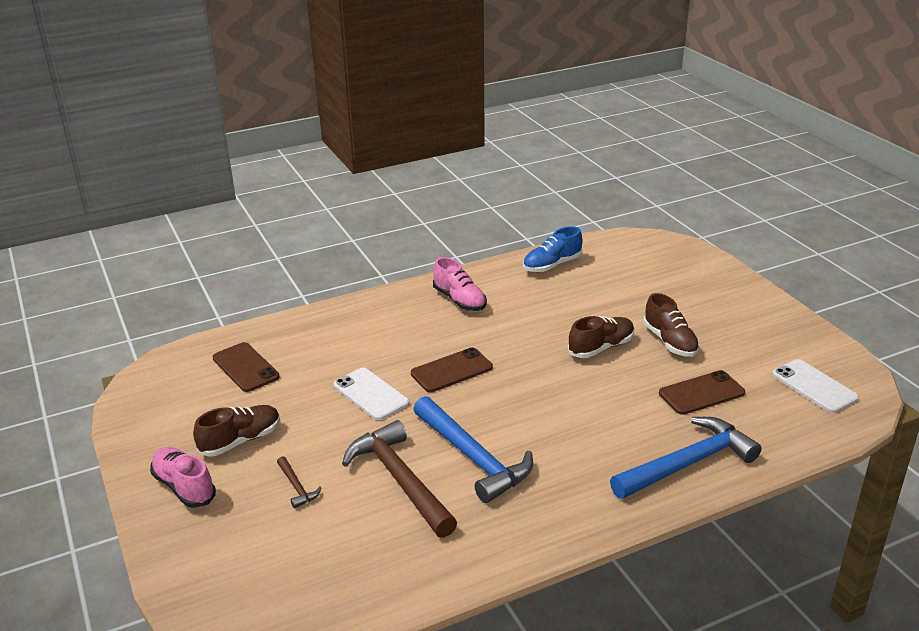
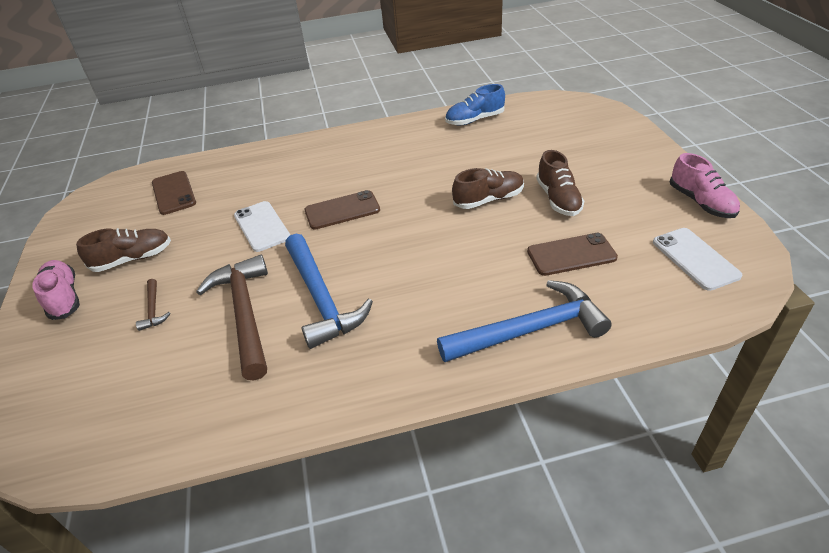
camera: 15 degrees right, 10 degrees up
pink shoe [433,257,487,311] -> pink shoe moved to [670,153,740,218]

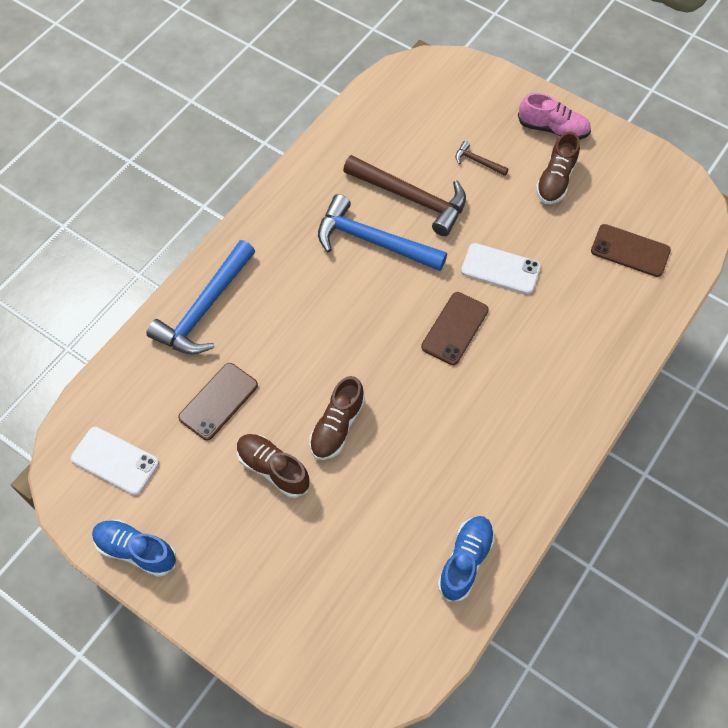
camera: 135 degrees right, 20 degrees up
pink shoe [670,153,740,218] -> blue shoe [92,520,176,577]

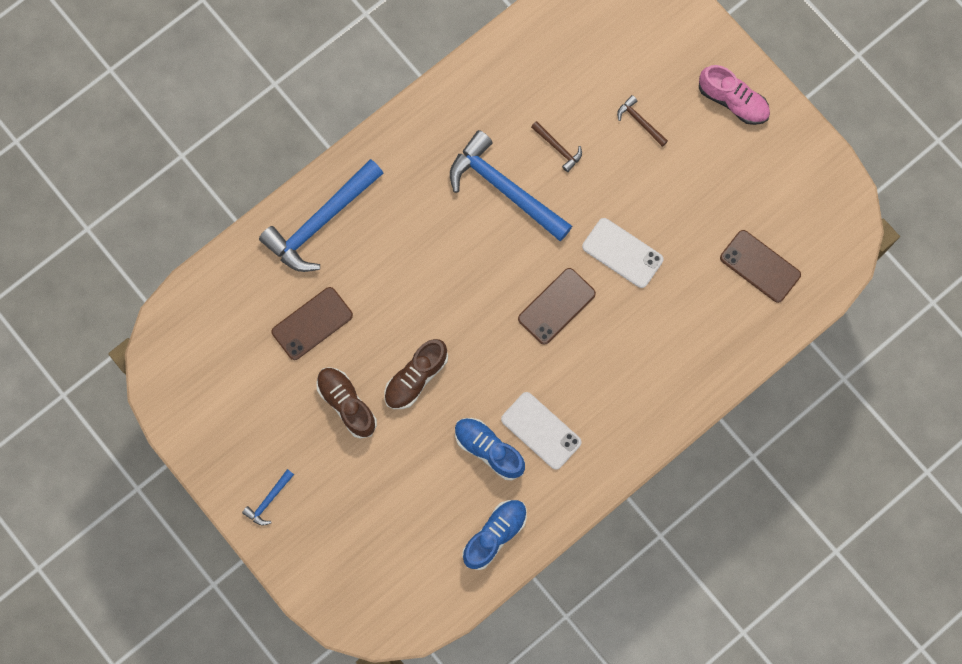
camera: 15 degrees right, 15 degrees up
white phone [71,427,159,495] -> white phone moved to [501,392,582,470]
blue shoe [92,520,176,577] -> blue shoe moved to [455,418,525,480]
brown hammer [343,155,466,236] -> brown hammer [531,121,582,172], size x0.44
brown shoe [536,132,580,204] -> none
none -> blue hammer [242,469,294,525]

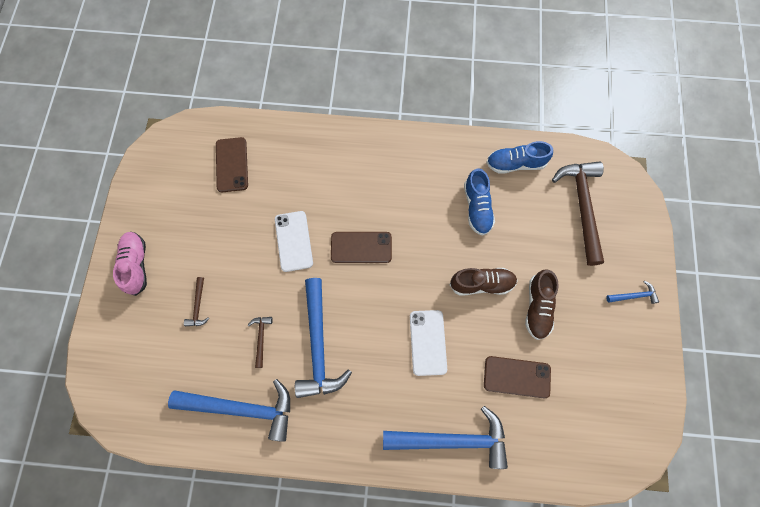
camera: 135 degrees left, 5 degrees down
white phone [501,392,582,470] -> white phone moved to [410,310,447,376]
none -> blue hammer [168,379,290,442]
none -> brown hammer [552,161,604,266]

